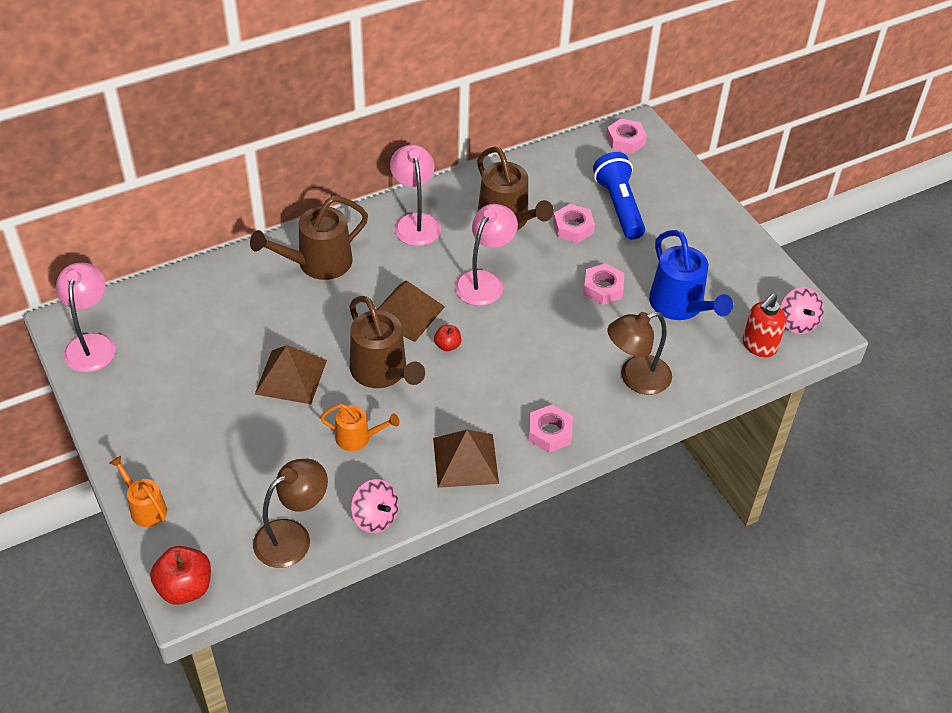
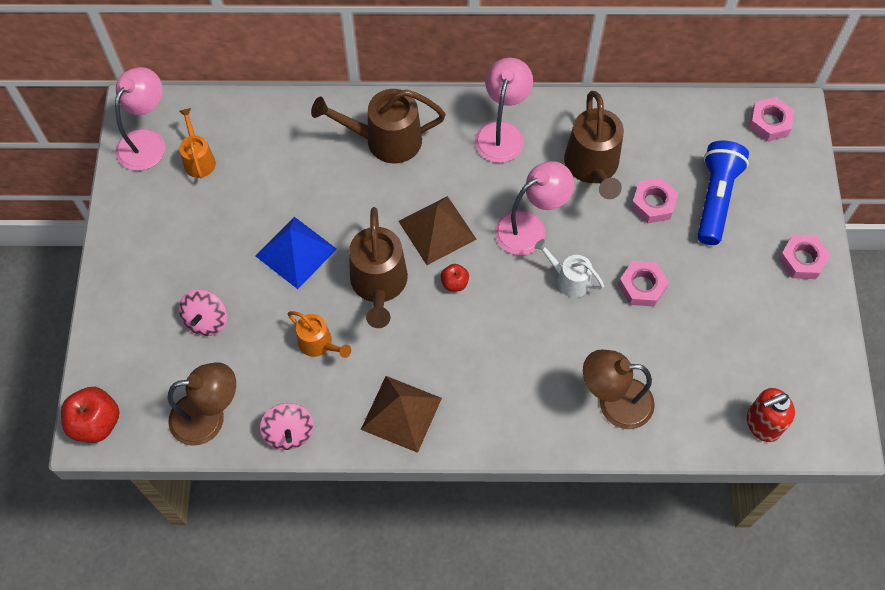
camera: 30 degrees right, 15 degrees up
orange watering can [109,456,167,527] -> orange watering can moved to [179,108,216,178]
brown pyramid [255,345,327,404] -> blue pyramid [255,217,337,289]
pink nut [528,405,573,452] -> pink nut moved to [778,235,831,279]
blue watering can [649,230,733,320] -> none
pink spinning top [780,287,824,334] -> pink spinning top moved to [179,289,227,336]
none -> white watering can [534,239,604,298]

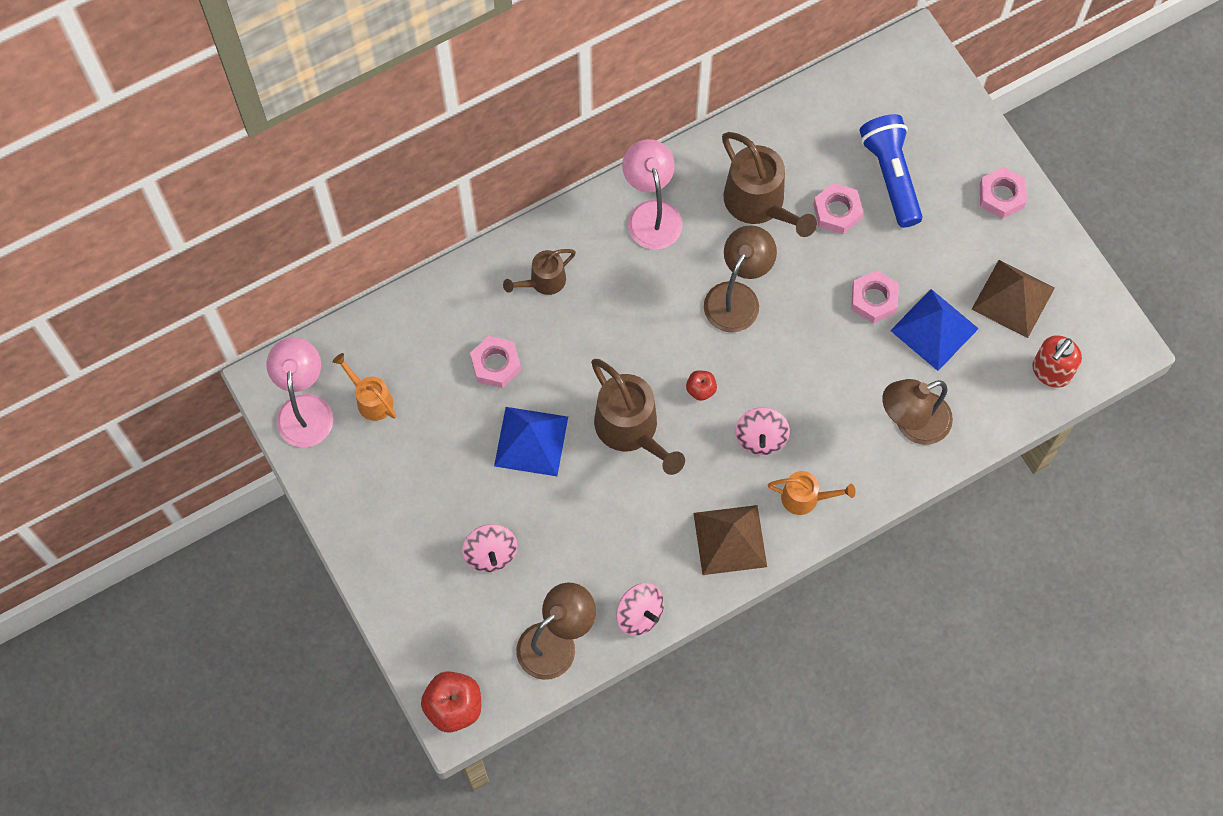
camera: 30 degrees left, 5 degrees up
orange watering can [287,311,351,358] -> orange watering can moved to [768,471,856,515]
brown watering can [311,89,446,163] -> brown watering can [503,249,576,295], size x0.57
brown pyramid [398,196,477,265] -> brown pyramid moved to [971,260,1055,338]
pink lamp [495,161,574,255] -> brown lamp [704,225,777,333]
white watering can [534,239,604,298] -> none
pink nut [749,97,795,141] -> pink nut moved to [470,336,521,388]
none -> pink spinning top [735,407,790,455]
none -> blue pyramid [890,289,979,371]

